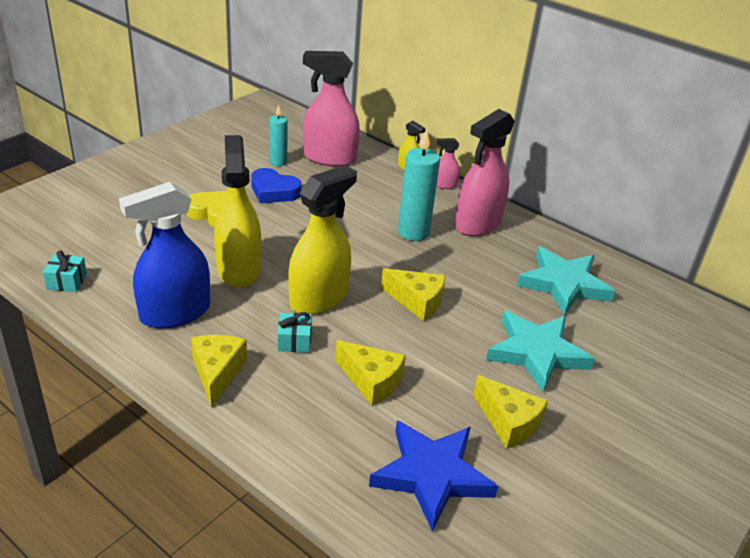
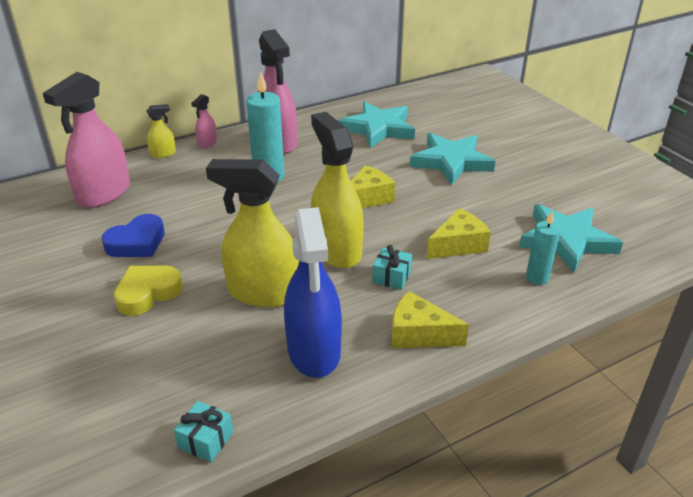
camera: 65 degrees left, 0 degrees up
turquoise candle [269,105,288,166] -> turquoise candle moved to [526,211,561,285]
blue star [369,420,498,531] -> turquoise star [519,204,623,273]
yellow cheese [473,375,548,449] -> none

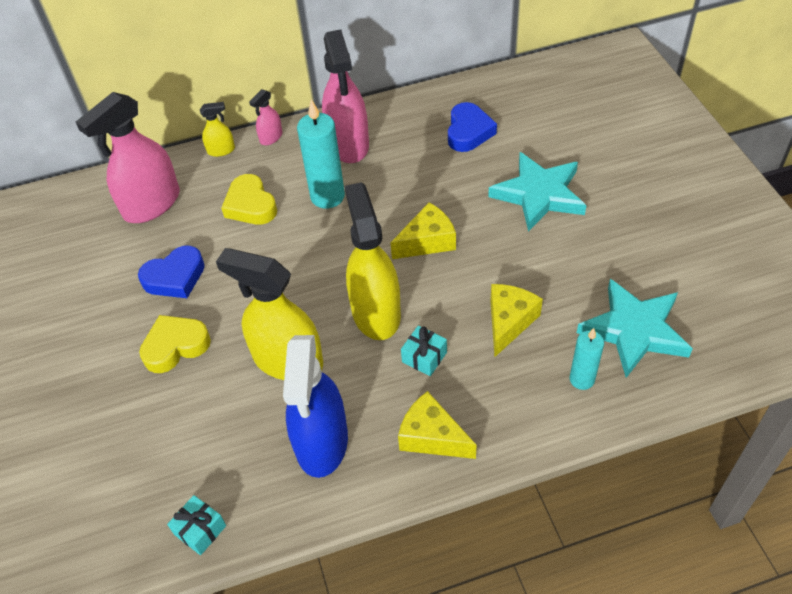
camera: 15 degrees right, 15 degrees up
turquoise star [339,101,415,148] -> blue heart [448,102,497,152]
yellow cheese [426,208,491,259] -> yellow cheese turned 45 degrees counterclockwise [490,284,543,358]
none -> yellow heart [221,174,277,225]

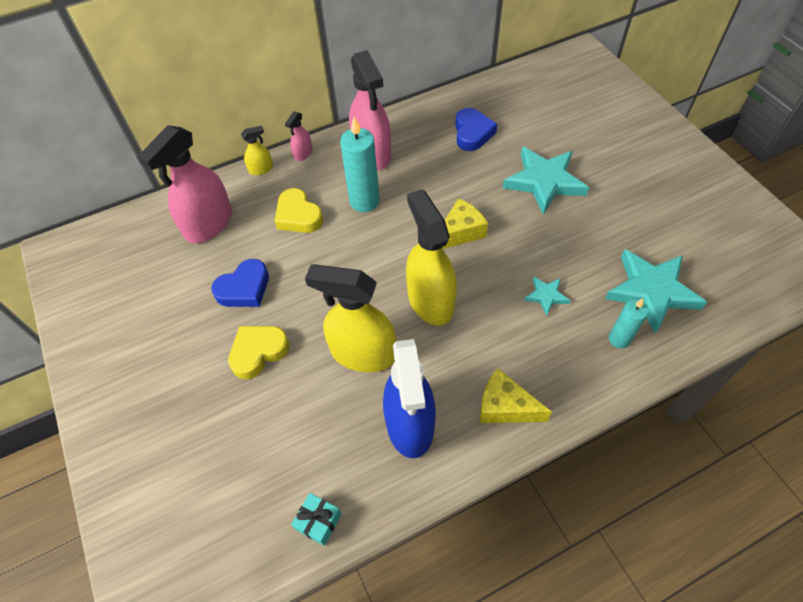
camera: 10 degrees left, 5 degrees up
turquoise gift [401,326,447,376] -> none
yellow cheese [490,284,543,358] -> turquoise star [524,276,571,315]

